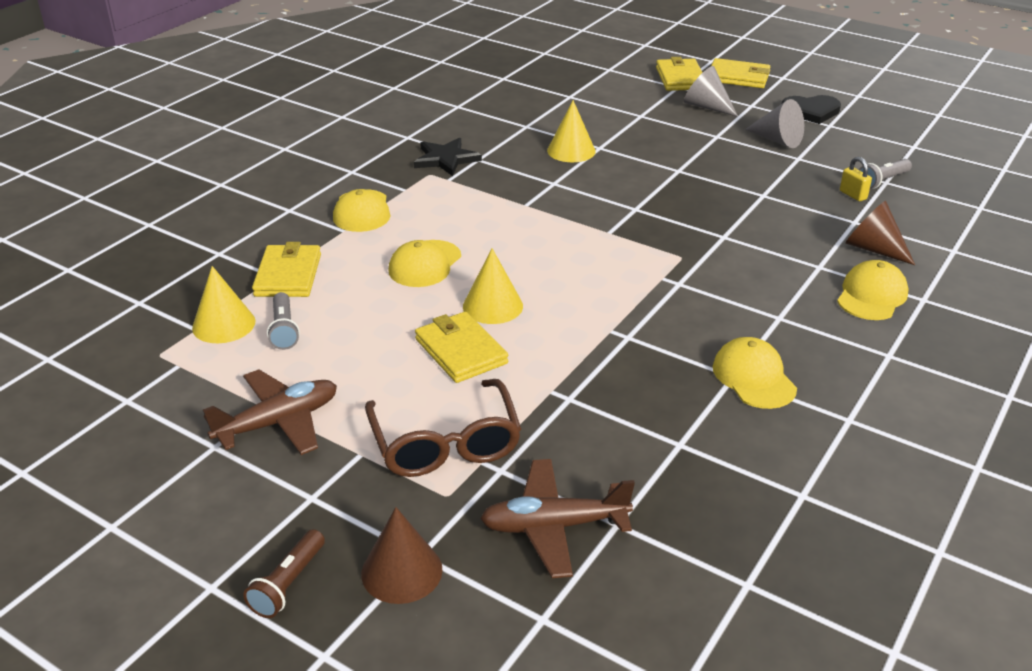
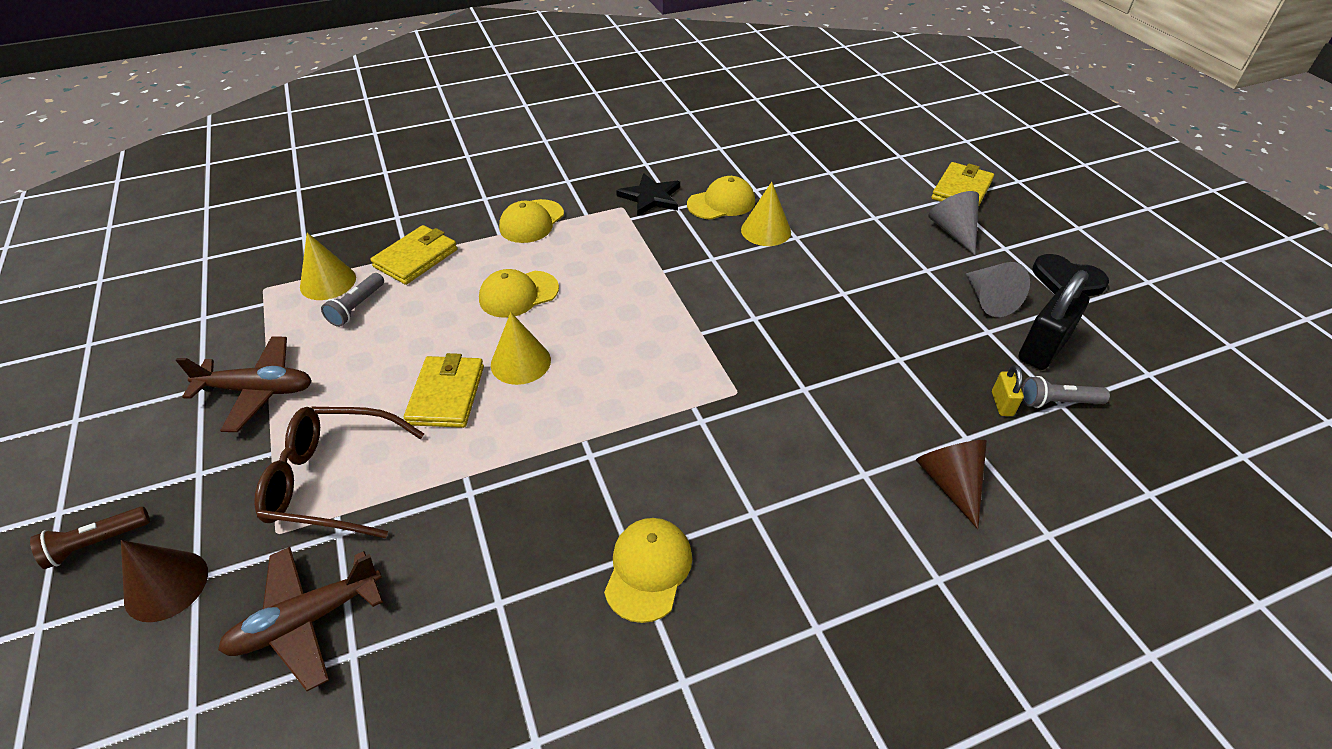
camera: 35 degrees right, 10 degrees up
brown glasses [365,379,521,477] -> brown glasses turned 75 degrees clockwise [254,407,424,538]
brown plane [480,459,635,578] -> brown plane turned 60 degrees counterclockwise [218,547,383,691]
yellow wallet [711,58,770,88] -> none
yellow cap [837,260,909,320] -> yellow cap moved to [687,176,755,220]
none -> black padlock [1018,270,1090,370]

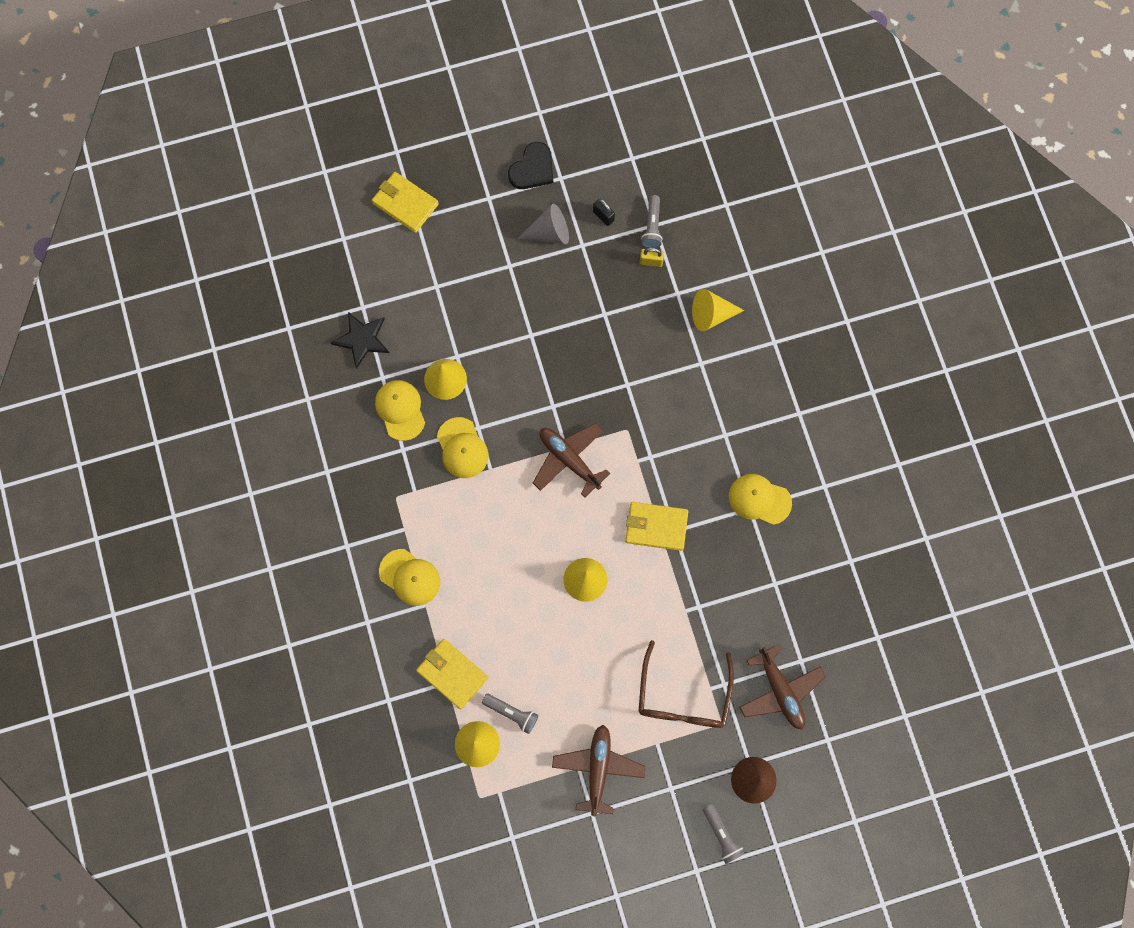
camera: 85 degrees left, 30 degrees up
brown flashlight [30,507,150,569] -> grey flashlight [703,804,745,864]
yellow wallet [404,353,484,428] -> yellow wallet moved to [625,502,688,551]
yellow cap [479,269,559,318] -> yellow cap moved to [437,417,488,478]
black star [616,173,680,216] -> black star moved to [331,312,389,369]
brown cone [916,440,987,529] -> yellow cone [692,289,744,332]
grey cone [928,191,979,256] -> none
black padlock [1018,270,1090,370] -> black padlock [593,198,615,226], size x0.49
none -> brown plane [533,423,610,498]

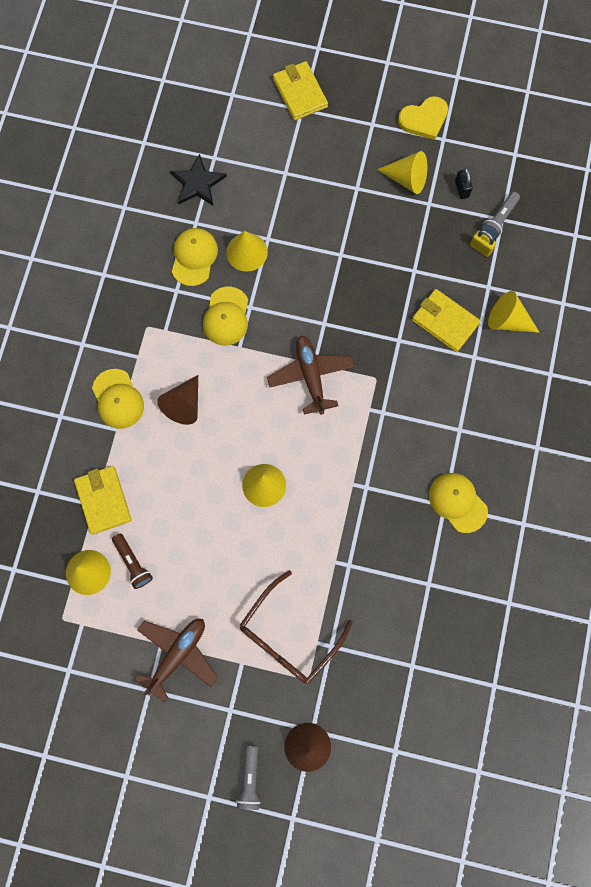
camera: 30 degrees right, 0 degrees up
grey flashlight [482,694,538,734] -> brown flashlight [112,533,153,589]
black heart [508,142,553,189] -> yellow heart [398,96,448,140]
grey cone [518,204,569,244] -> yellow cone [377,151,427,194]
yellow wallet [625,502,688,551] -> yellow wallet moved to [412,289,481,352]
brown plane [739,644,826,729] -> none
none -> brown cone [157,375,198,425]

